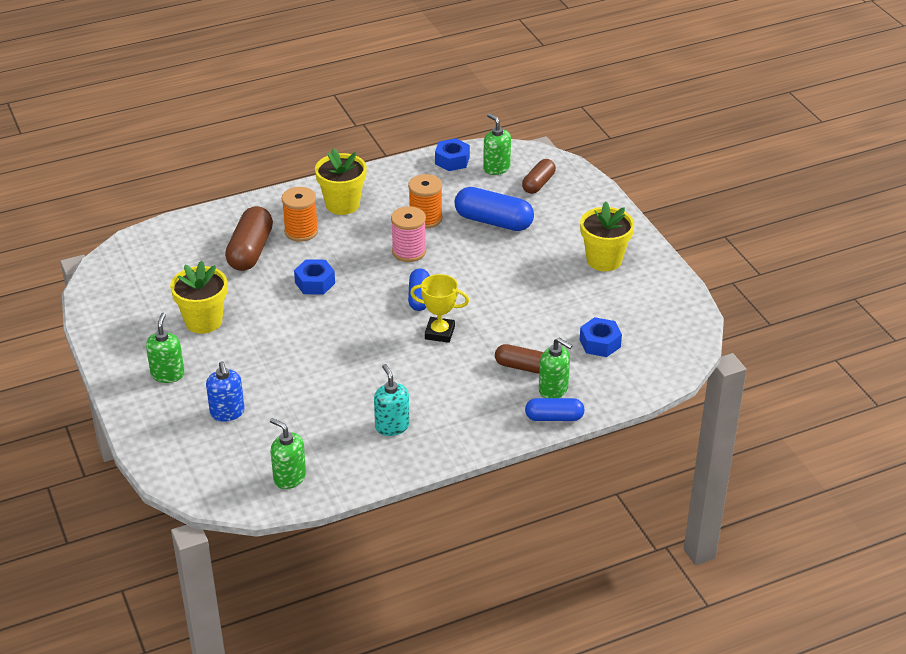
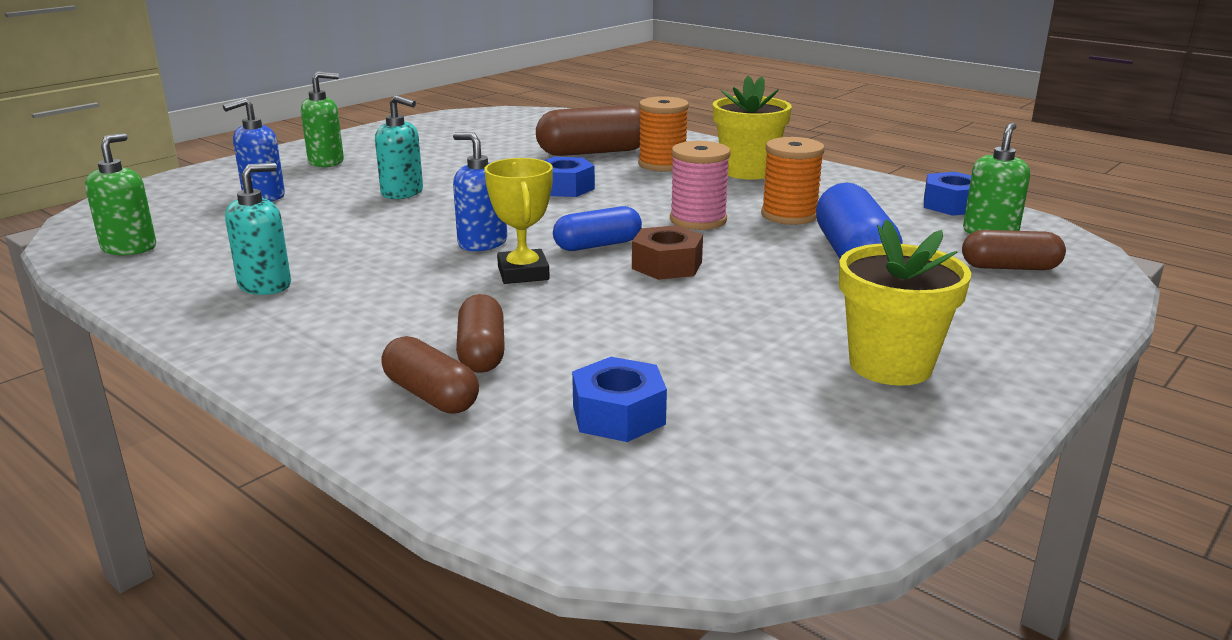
camera: 65 degrees right, 15 degrees down
yellow flower pot [170,261,227,334] -> none
blue capsule [525,398,585,421] -> none
green soap dispenser [539,338,573,398] -> brown capsule [381,336,479,414]
none -> turquoise soap dispenser [375,95,423,199]
none -> blue soap dispenser [453,132,507,251]
none -> brown nut [632,225,703,280]

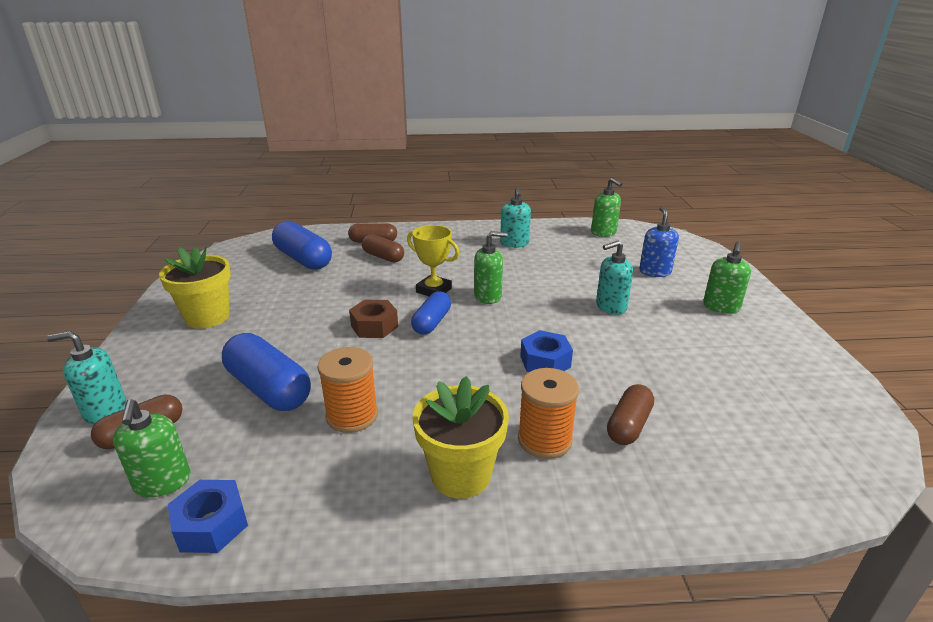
camera: 135 degrees right, 5 degrees up
blue soap dispenser [453,132,507,251] -> green soap dispenser [474,231,508,304]
brown capsule [536,105,641,156] -> brown capsule [607,384,654,445], size x0.62
blue nut [572,357,667,442] -> blue capsule [272,221,332,270]
pink spool [670,141,731,230] -> none
none -> turquoise soap dispenser [47,331,126,425]

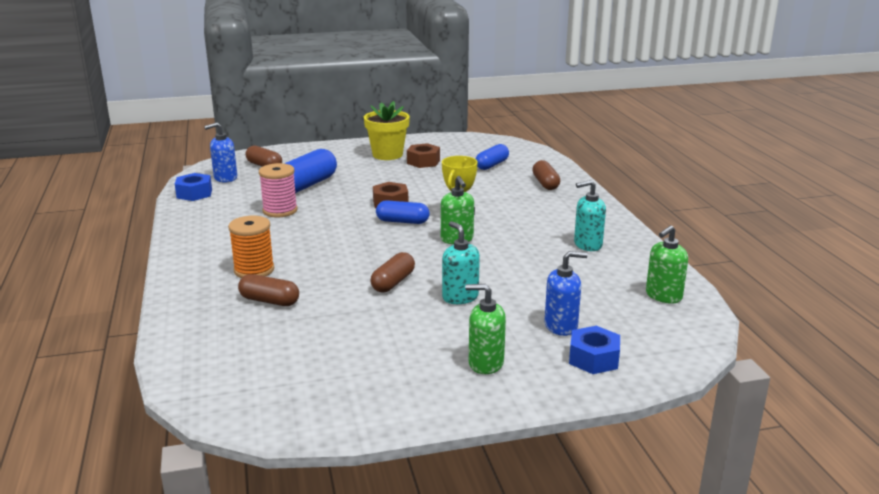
camera: 80 degrees right, 5 degrees down
turquoise soap dispenser [47,331,126,425] -> none
green soap dispenser [113,399,190,498] -> blue soap dispenser [204,122,237,183]
blue capsule [272,221,332,270] -> blue capsule [476,144,509,170], size x0.62
orange spool [318,347,378,433] -> pink spool [259,163,298,217]
brown capsule [362,234,404,262] -> brown capsule moved to [370,252,415,292]
yellow flower pot [413,376,509,499] -> none
blue nut [520,330,573,372] -> blue nut moved to [569,326,620,374]
none -> brown nut [407,143,440,168]

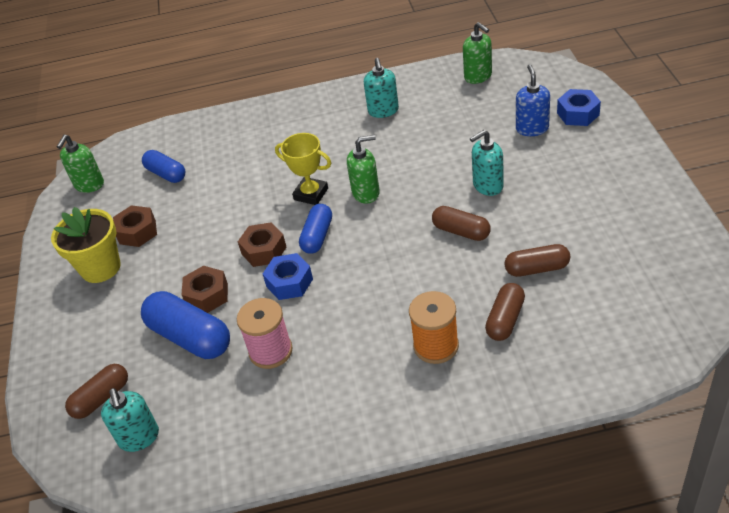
camera: 80 degrees left, 20 degrees up
blue nut [175,173,212,201] -> blue nut moved to [263,253,313,300]
blue soap dispenser [204,122,237,183] -> turquoise soap dispenser [101,388,159,452]
green soap dispenser [465,284,506,374] -> green soap dispenser moved to [57,135,104,193]
brown capsule [532,160,560,190] -> brown capsule moved to [504,244,570,277]
none -> brown nut [182,266,228,313]

